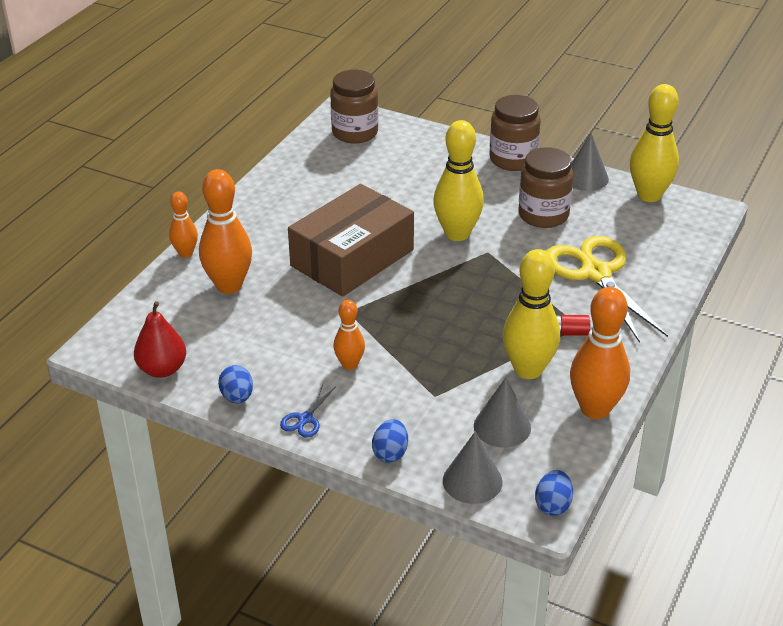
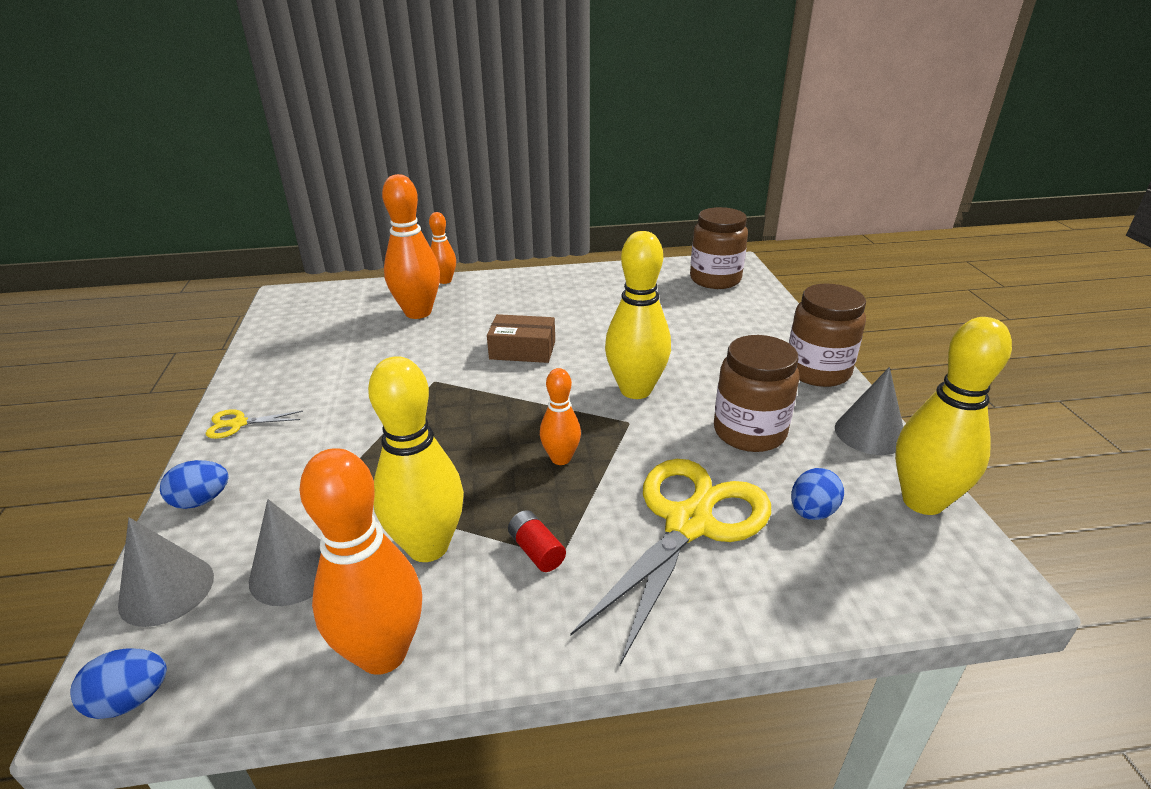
camera: 55 degrees right, 5 degrees down
red pear [134,301,186,378] -> none
blue egg [218,365,253,404] -> blue egg moved to [791,468,844,520]
blue scissors [280,384,336,437] -> yellow scissors [206,409,303,439]
brown box [288,184,414,297] -> brown box [487,314,555,363], size x0.51
orange bowling pin [334,300,365,370] -> orange bowling pin moved to [540,368,581,465]

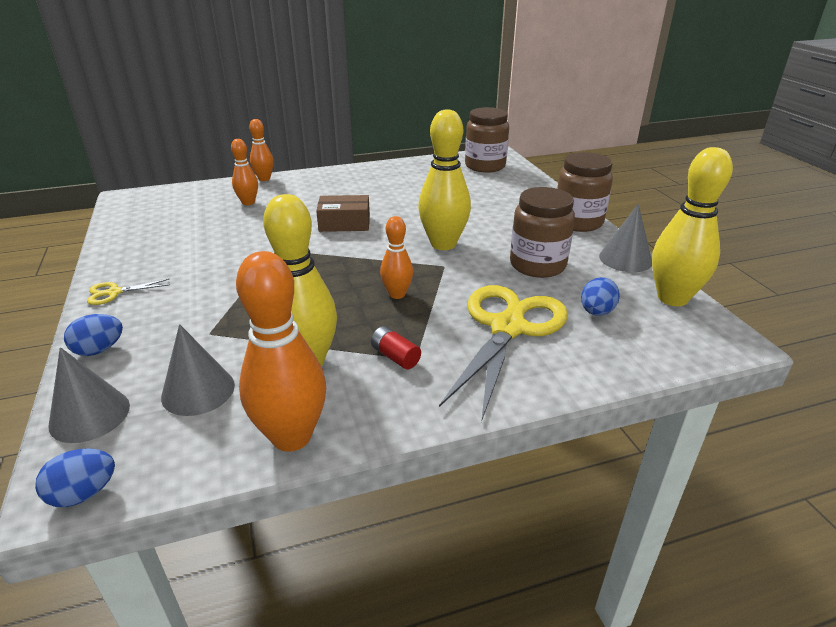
camera: 10 degrees left, 0 degrees up
orange bowling pin [382,174,440,319] -> orange bowling pin [231,139,258,205], size x0.56

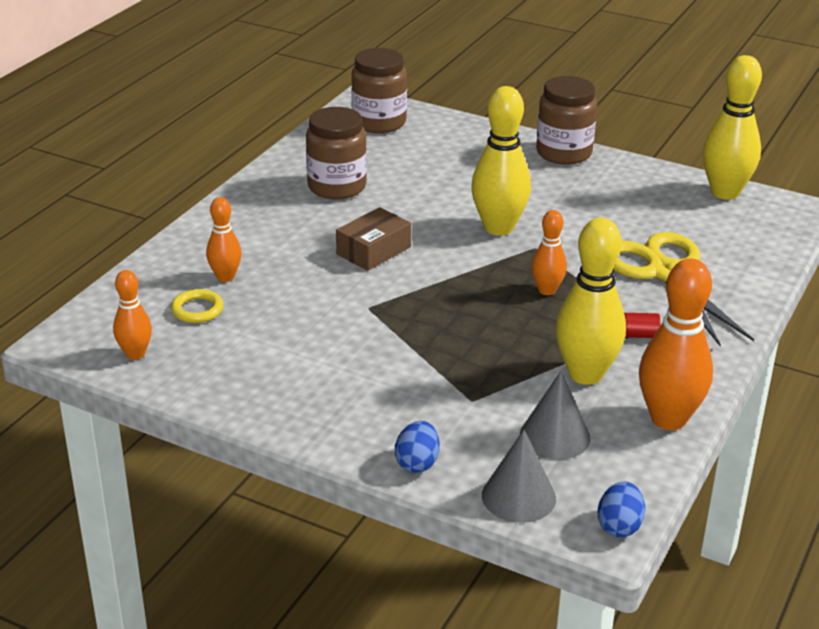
camera: 45 degrees left, 0 degrees up
yellow scissors [87,279,170,305] -> none
orange bowling pin [249,119,274,181] -> orange bowling pin moved to [113,270,152,360]
brown jar [510,187,575,278] -> brown jar moved to [306,107,367,199]
blue egg [581,277,620,316] -> none
grey cone [599,204,652,272] -> none
none -> yellow ring [171,289,223,323]

